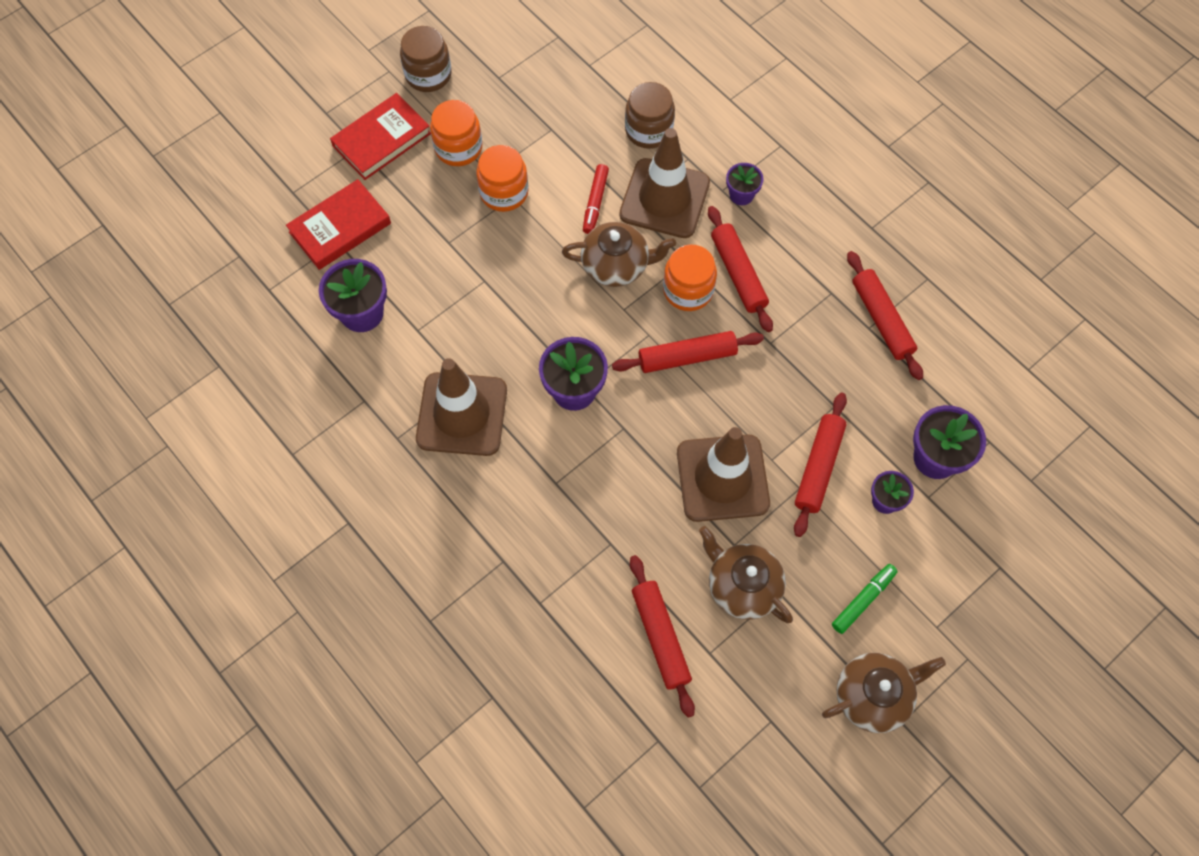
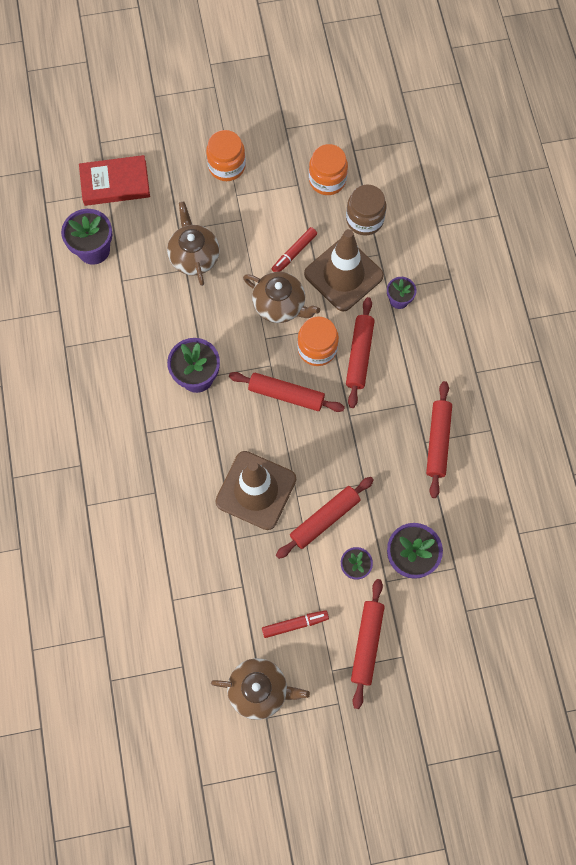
camera: 30 degrees right, 5 degrees up
red book [330,93,431,180] -> none
brown jar [400,26,452,92] -> none
brown traffic cone [416,358,507,456] -> none
orange jar [476,145,529,212] -> orange jar moved to [309,144,348,195]
red rolling pin [630,555,695,718] -> red rolling pin moved to [351,579,385,709]
brown teapot [699,526,793,623] -> brown teapot moved to [167,201,220,286]
green marker [832,564,898,634] -> red marker [262,610,329,638]

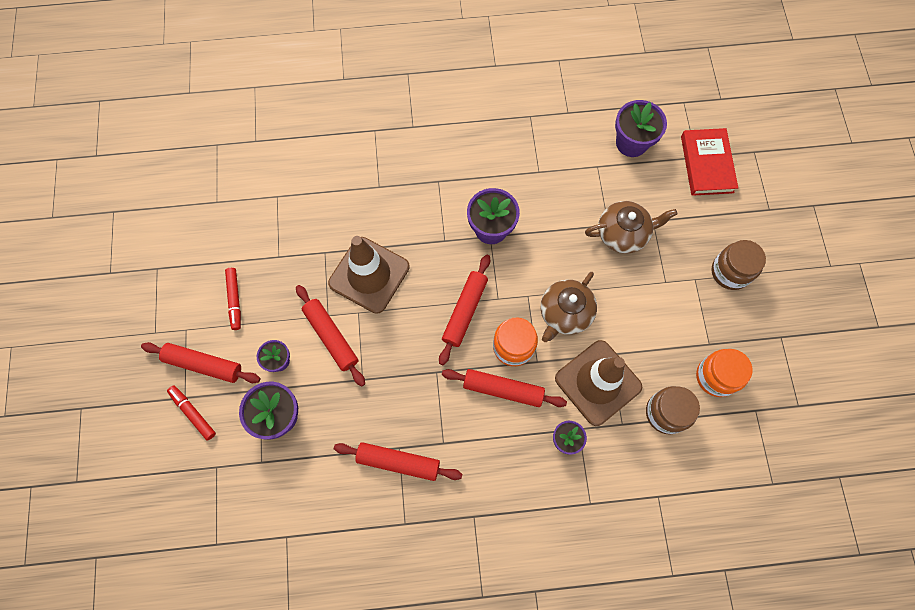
camera: 95 degrees right, 0 degrees up
orange jar [206,130,246,181] -> brown jar [712,240,766,290]
brown teapot [211,658,310,720] -> none
red marker [272,227,317,272] -> red marker moved to [167,385,216,441]

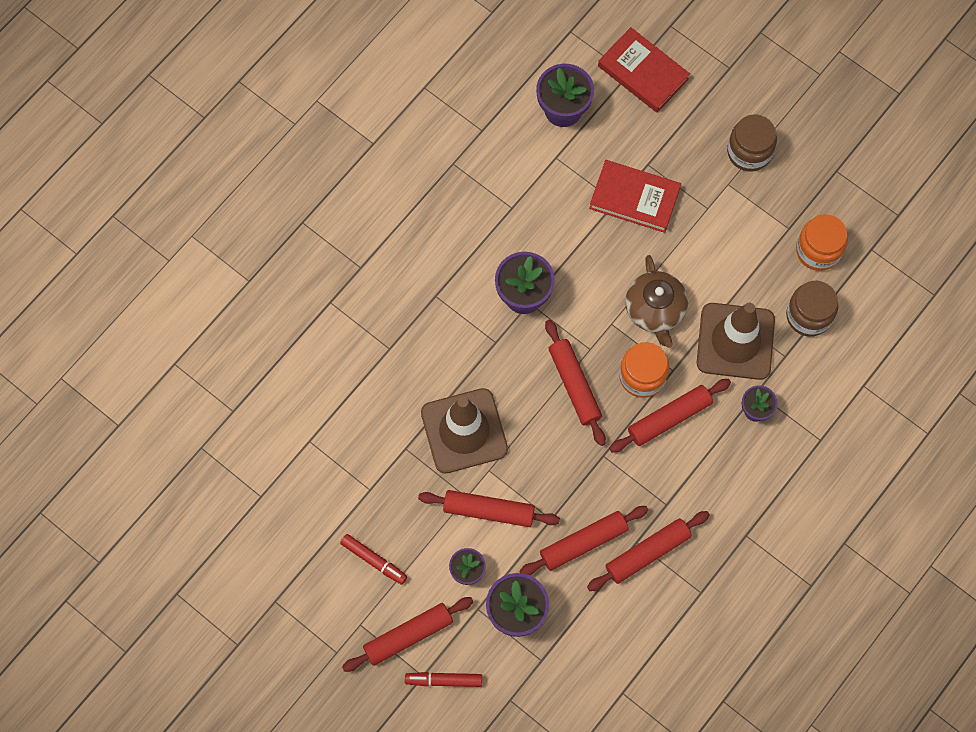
camera: 45 degrees left, 0 degrees up
brown teapot [585,201,678,254] -> red book [589,160,681,233]
none -> red rolling pin [519,506,648,575]

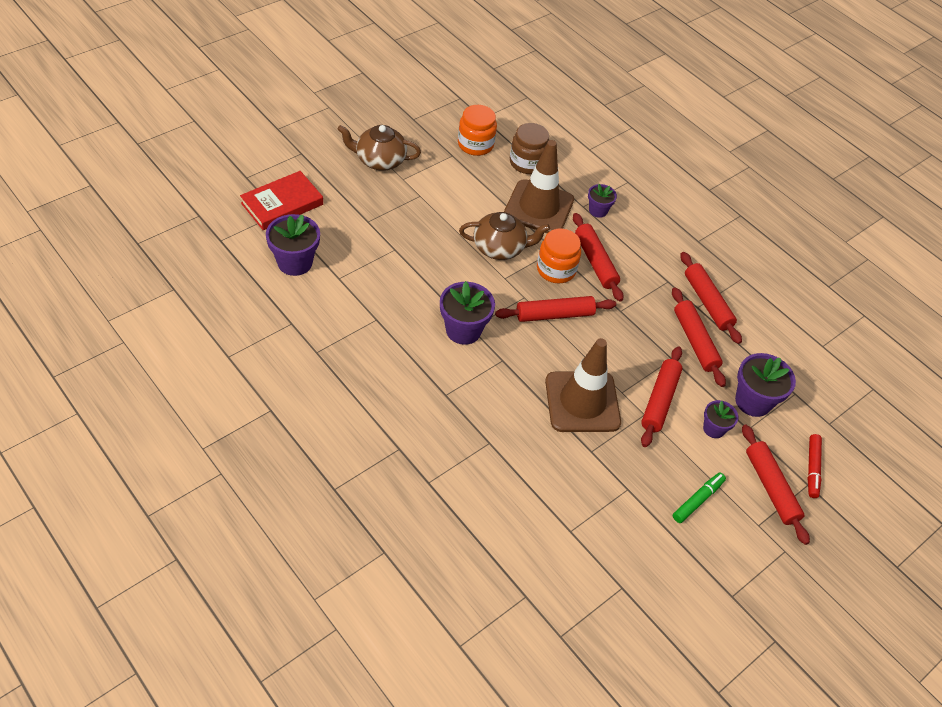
camera: 85 degrees left, 20 degrees down
red marker [340,534,408,585] -> green marker [673,473,726,523]
red book [589,160,681,233] -> none
brown jar [727,114,777,172] -> brown teapot [337,125,421,171]

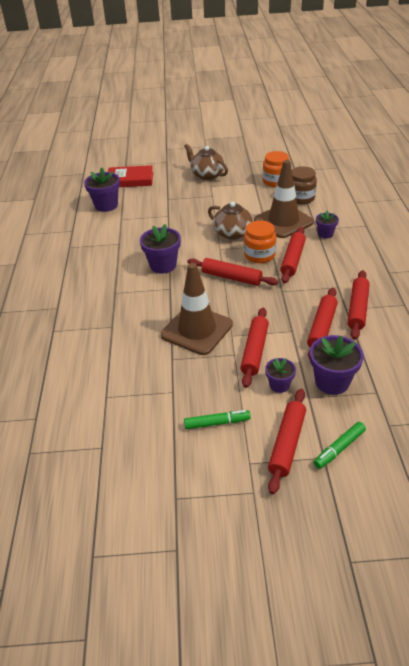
camera: 45 degrees right, 10 degrees down
red rolling pin [641,346,683,447] -> red rolling pin turned 45 degrees counterclockwise [240,308,269,388]
red marker [808,434,822,498] -> green marker [314,422,366,469]

